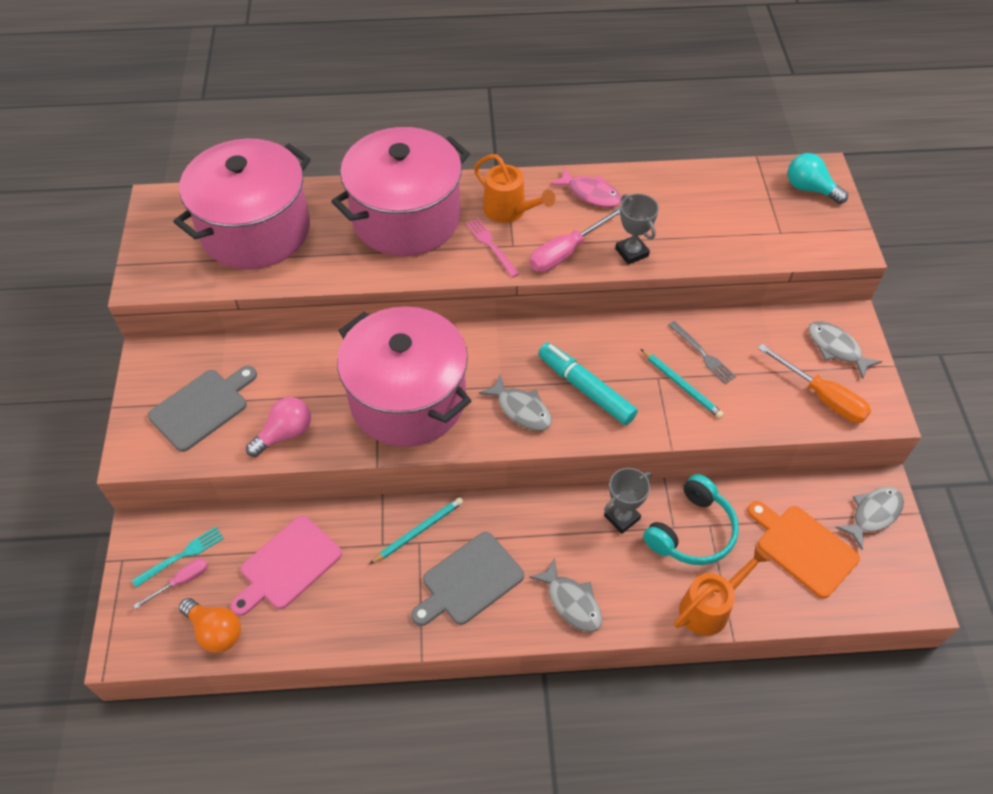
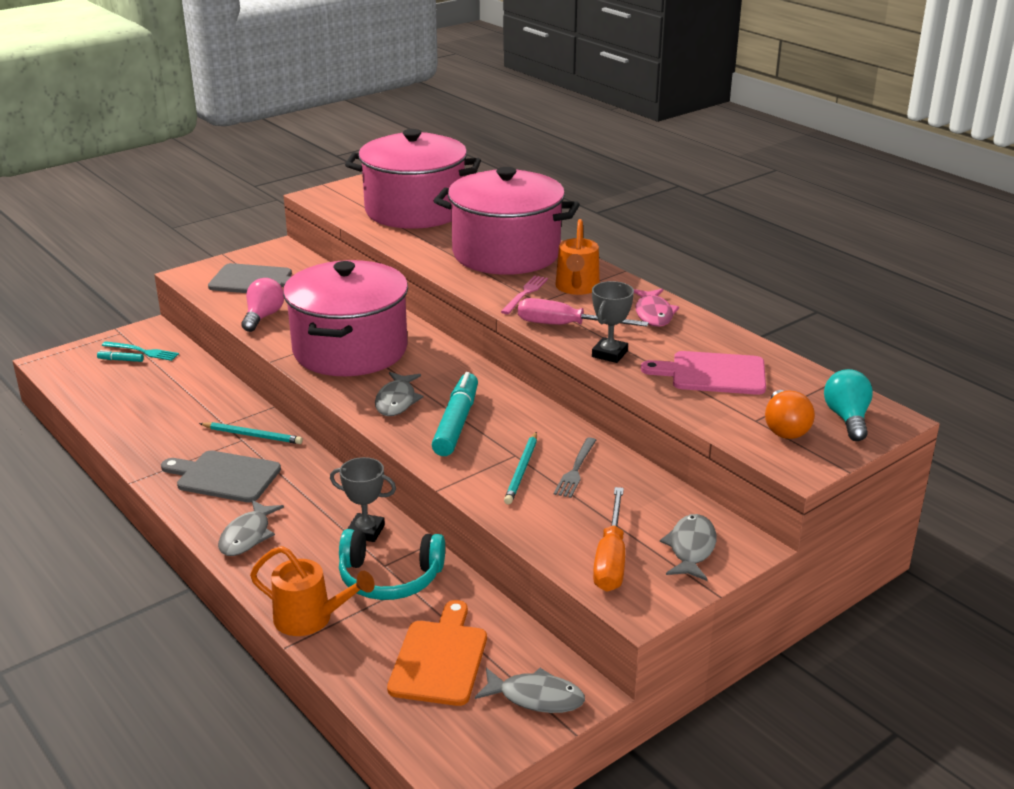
camera: 55 degrees right, 25 degrees down
pink screwdriver [133,558,208,609] -> turquoise marker [97,350,144,362]
orange light bulb [179,598,241,653] -> orange light bulb moved to [765,390,815,439]
pink cutting board [231,515,342,616] -> pink cutting board moved to [641,351,766,395]
pink light bulb [246,397,311,457] -> pink light bulb turned 90 degrees counterclockwise [241,278,284,332]

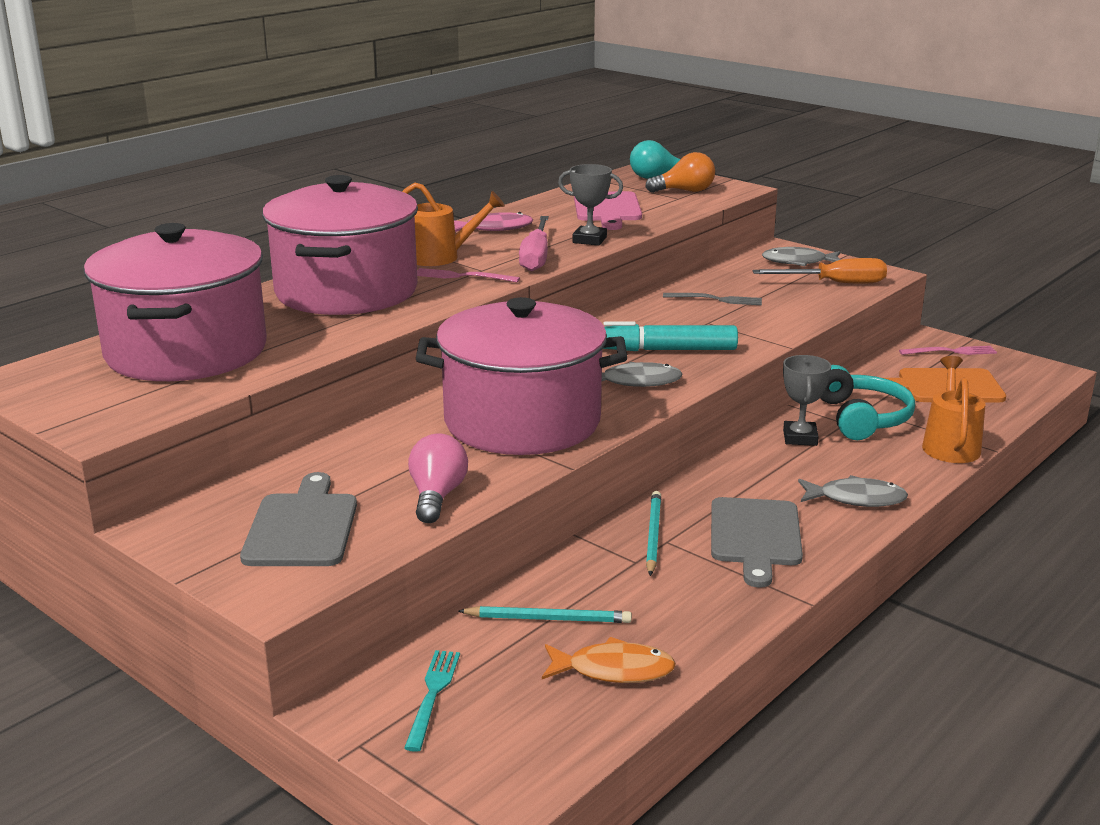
camera: 100 degrees left, 5 degrees down
turquoise marker [97,350,144,362] -> none
pink light bulb [241,278,284,332] -> pink light bulb turned 90 degrees clockwise [408,433,468,523]
grey fish [475,668,585,713] -> pink fork [899,346,997,355]
turquoise pencil [504,432,537,505] -> turquoise pencil moved to [458,606,632,623]
none -> orange fish [542,637,676,683]

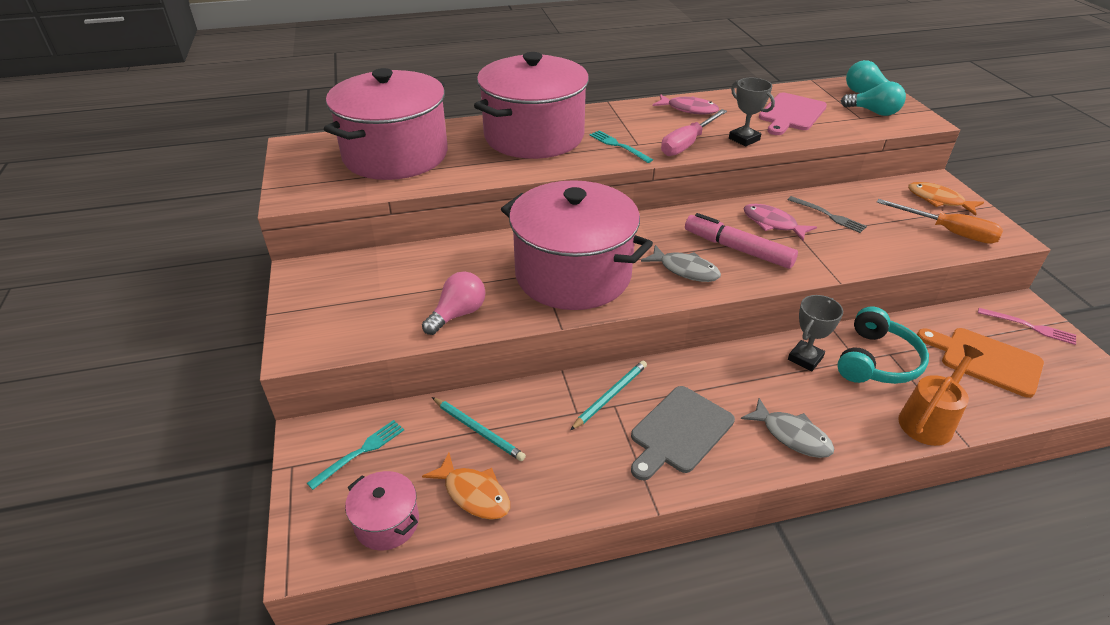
camera: 35 degrees right, 15 degrees up
grey cutting board [240,472,357,566] -> none
orange watering can [402,182,505,266] -> none
pink fork [417,268,520,282] -> turquoise fork [589,131,653,163]
turquoise marker [603,322,738,351] -> pink marker [685,213,798,269]
orange light bulb [645,152,715,193] -> turquoise light bulb [841,82,906,116]
grey fish [762,247,841,266] -> orange fish [908,182,984,216]
none -> pink pot [345,471,419,550]
none -> pink fish [744,204,817,241]

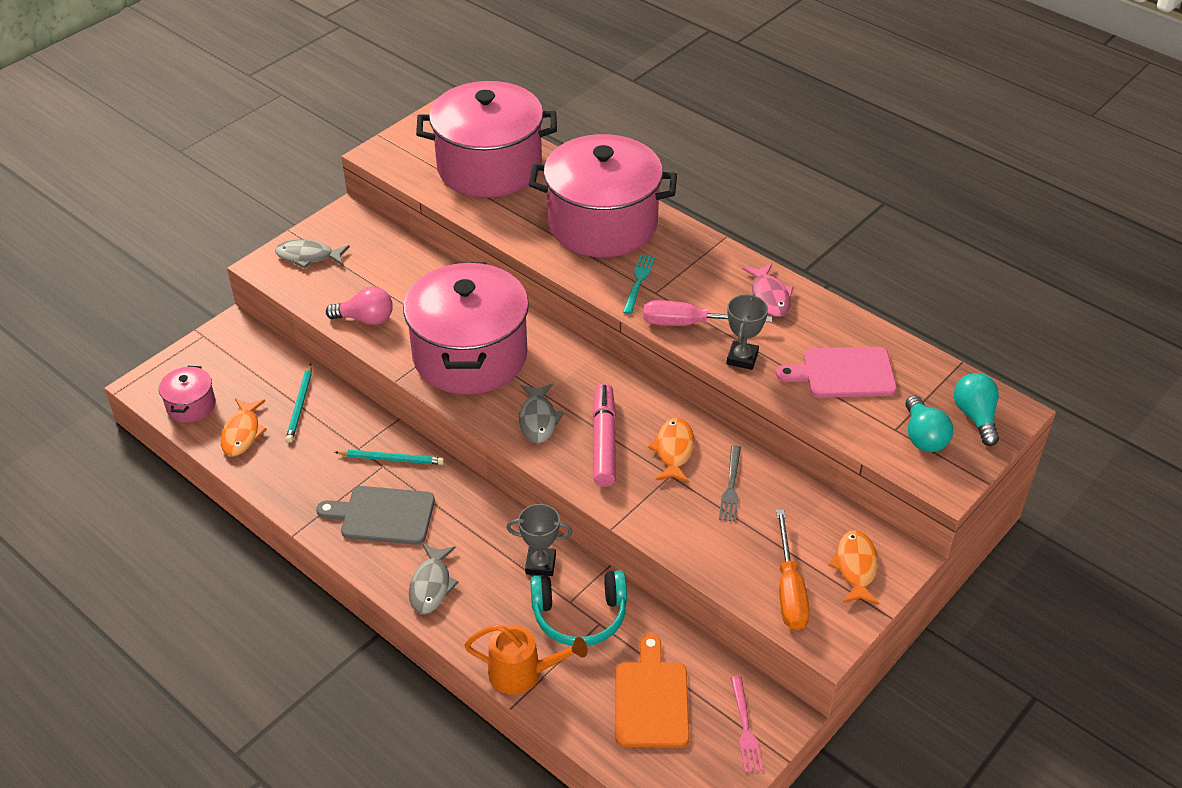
camera: 55 degrees right, 5 degrees up
turquoise fork [307,420,404,490] -> none
pink fish [744,204,817,241] -> orange fish [648,418,694,483]
none -> grey fish [275,239,350,269]

